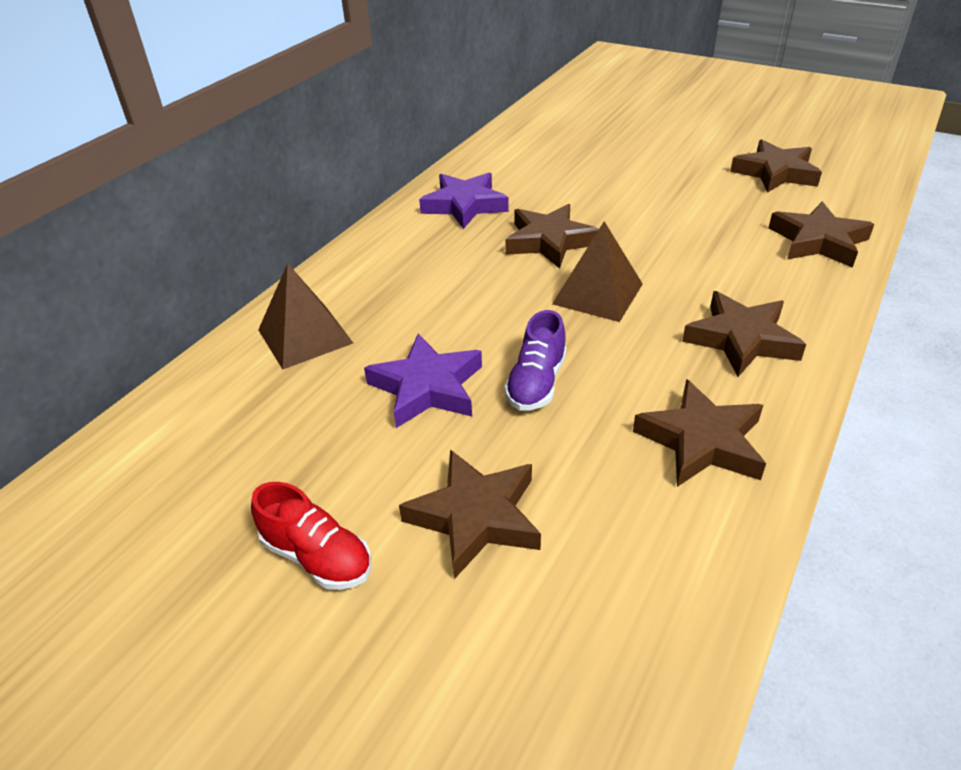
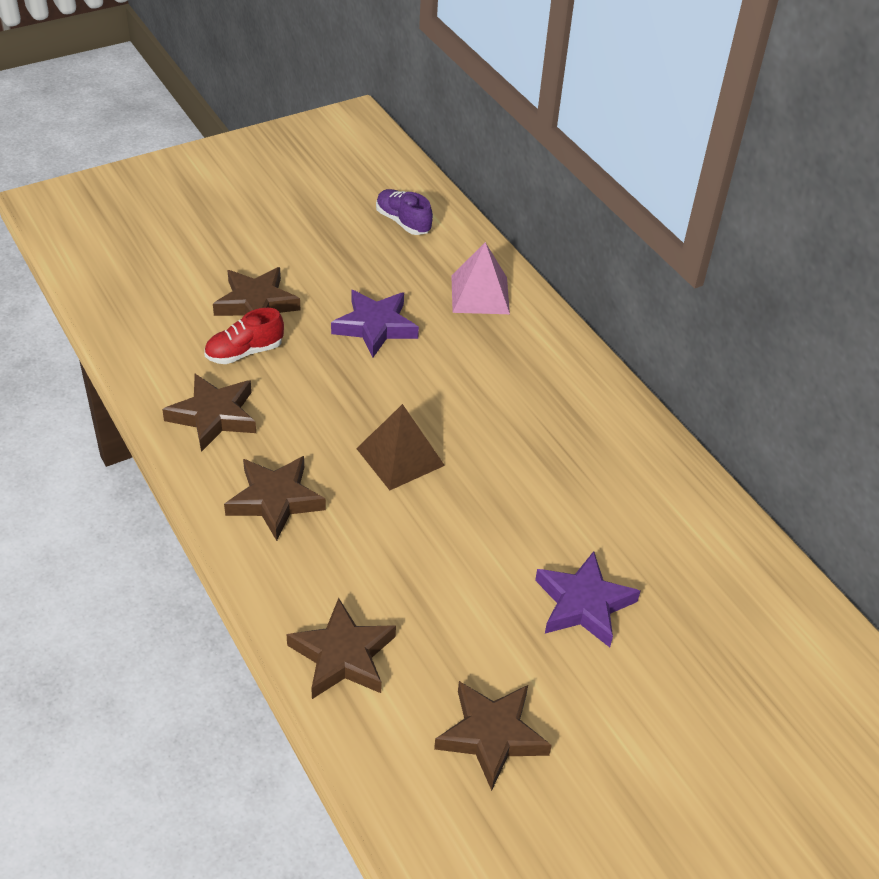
camera: 115 degrees right, 5 degrees up
red shoe [251,482,371,590] -> red shoe moved to [204,308,284,364]
brown pyramid [258,263,353,370] -> pink pyramid [451,242,510,314]
purple star [419,173,509,229] -> purple star moved to [535,551,641,647]
purple shoe [504,310,567,411] -> purple shoe moved to [376,189,433,235]
brown star [505,204,599,269] -> none

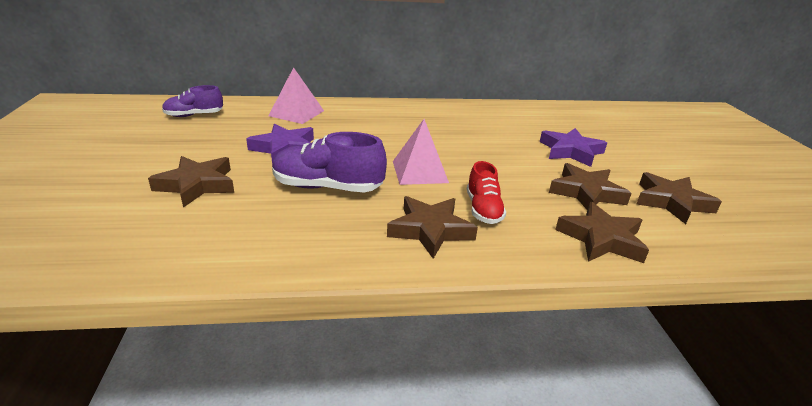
camera: 65 degrees left, 15 degrees down
brown star [162,374,256,452] -> brown star moved to [549,163,632,210]
red shoe [204,308,284,364] -> red shoe moved to [467,161,506,224]
brown pyramid [356,404,445,490] -> pink pyramid [393,119,449,185]
none -> purple shoe [272,132,387,193]

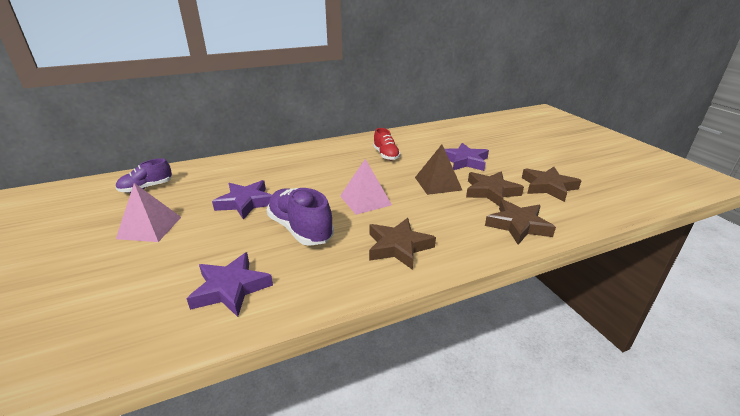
camera: 15 degrees left, 0 degrees up
brown star [148,156,234,208] -> none
pink pyramid [268,67,324,124] -> pink pyramid moved to [116,183,181,242]
purple shoe [272,132,387,193] -> purple shoe turned 60 degrees clockwise [267,188,334,246]
red shoe [467,161,506,224] -> red shoe moved to [373,128,401,160]
none -> purple star [187,252,273,317]
none -> brown pyramid [415,145,462,195]

